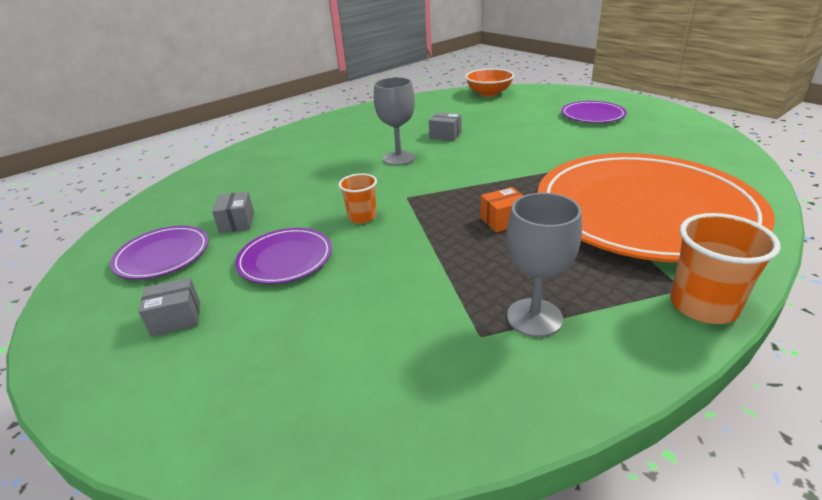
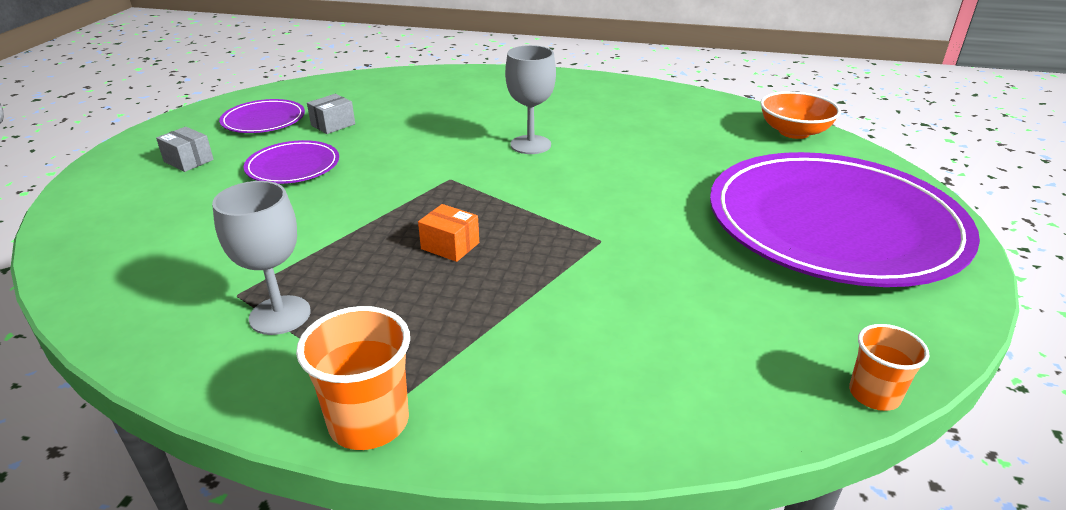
camera: 50 degrees right, 0 degrees up
orange cup [339,173,377,224] -> orange cup moved to [849,324,929,411]
grey box [429,112,461,141] -> none
orange plate [537,153,775,263] -> none
purple plate [561,101,627,123] -> purple plate [710,152,980,287], size x2.36

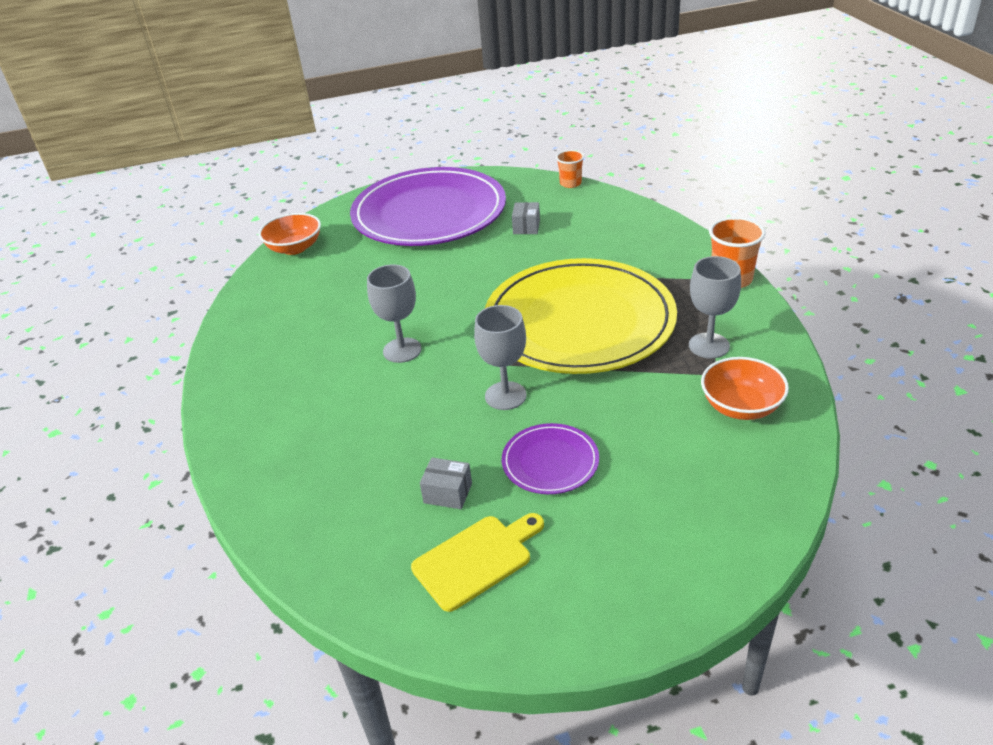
camera: 115 degrees left, 5 degrees up
grey box [156,127,214,172] -> grey box moved to [512,202,540,234]
purple plate [219,99,305,133] -> yellow cutting board [411,513,544,612]
orange box [418,204,479,262] -> yellow plate [485,258,677,374]
none -> grey goblet [474,305,527,410]
none -> orange bowl [701,357,789,420]

